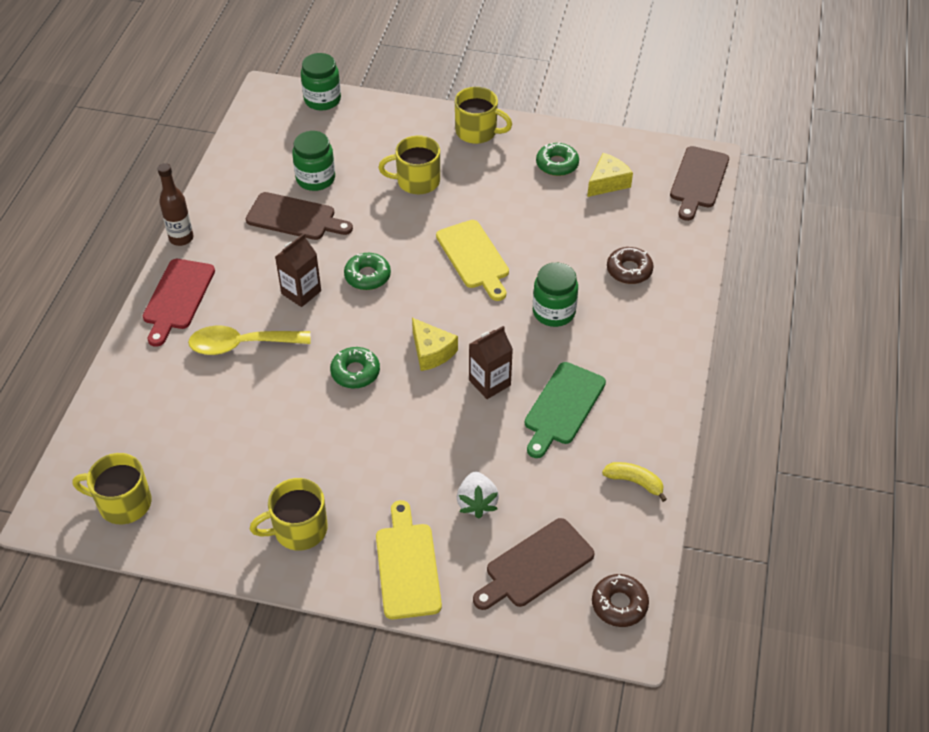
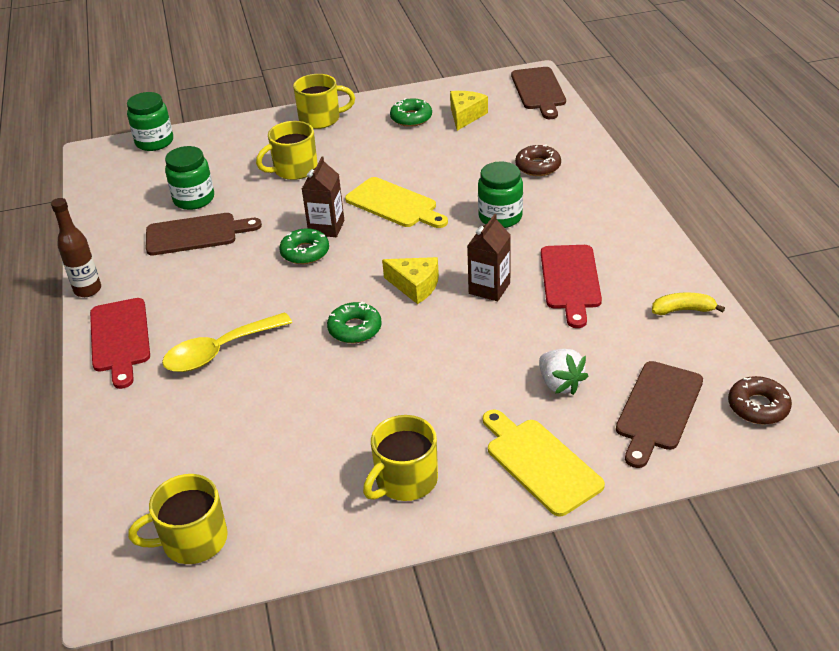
camera: 25 degrees left, 10 degrees down
brown carton [275,233,321,307] -> brown carton moved to [302,156,344,237]
green cutting board [525,362,606,458] -> red cutting board [541,245,602,328]

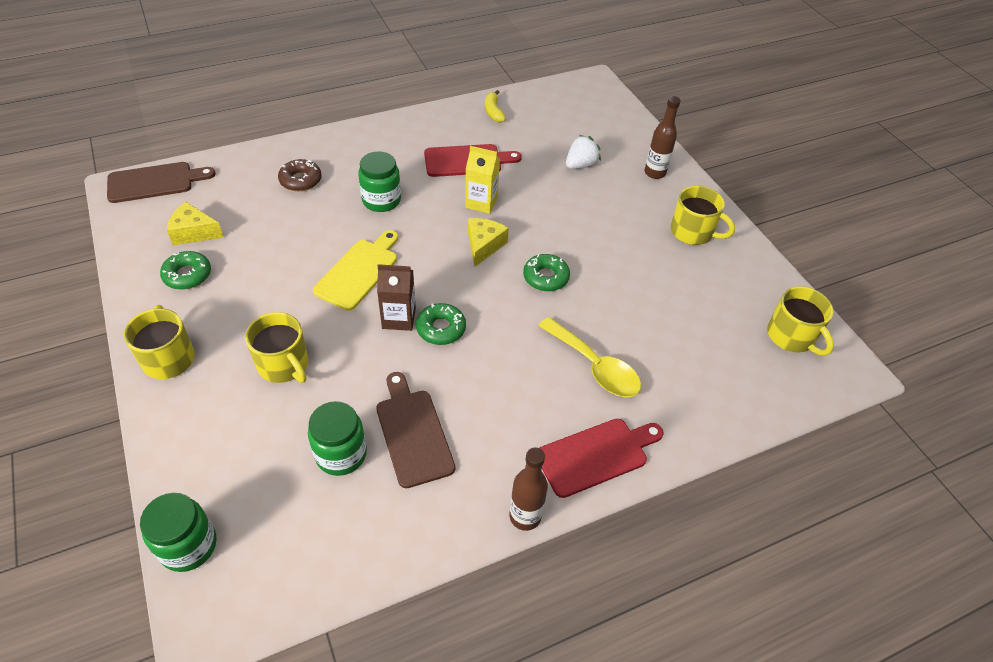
camera: 105 degrees left, 10 degrees up
brown carton [467,214,511,301] -> yellow carton [465,146,500,214]
yellow cutting board [483,410,605,516] -> brown bottle [644,96,681,179]
brown cutting board [616,361,703,468] -> none
brown donut [728,376,792,425] -> none

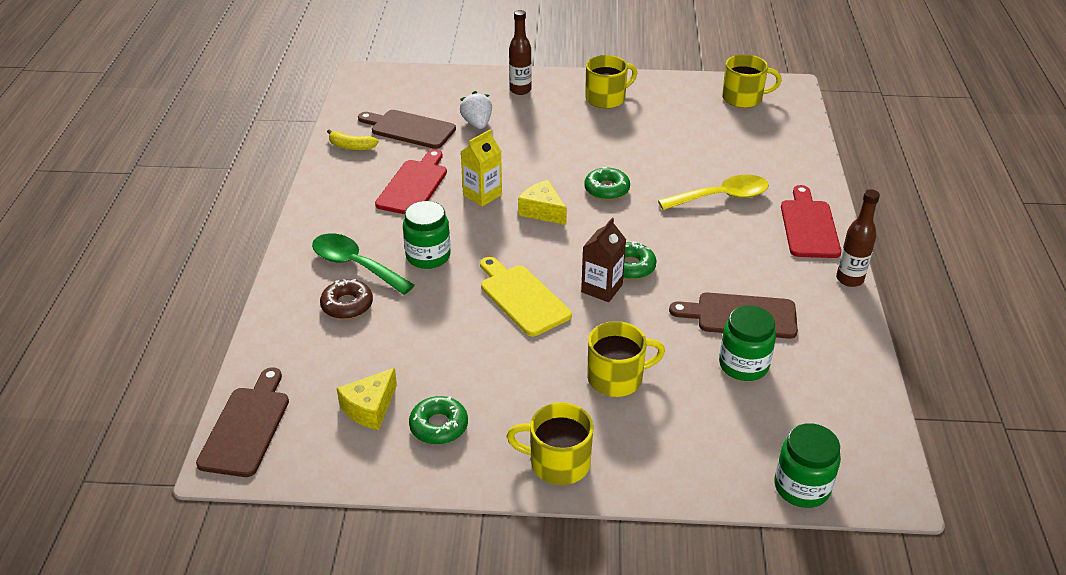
camera: 60 degrees left, 10 degrees down
none -> green spoon [312,233,414,295]
none -> brown cutting board [358,110,456,149]

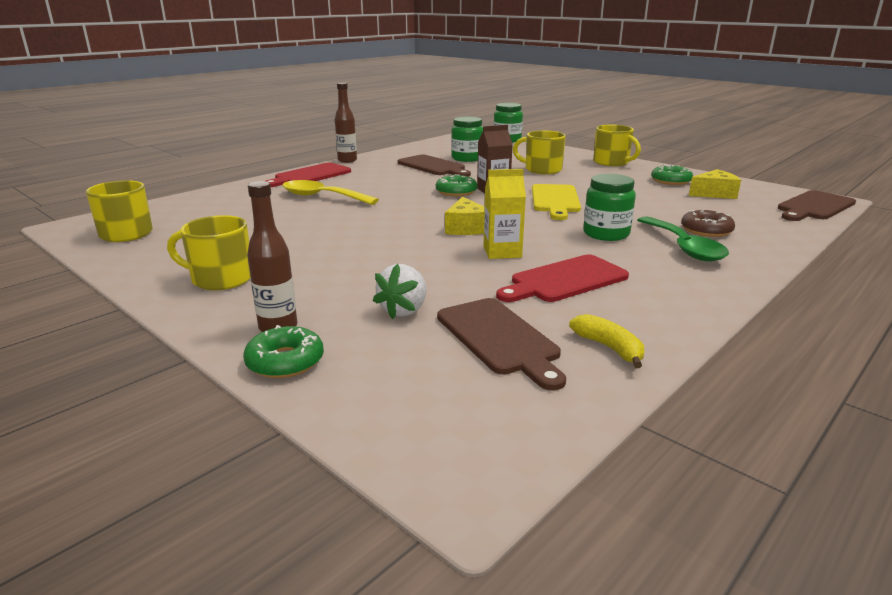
camera: 140 degrees left, 15 degrees down
green donut [584,167,630,200] -> green donut moved to [243,325,324,378]

